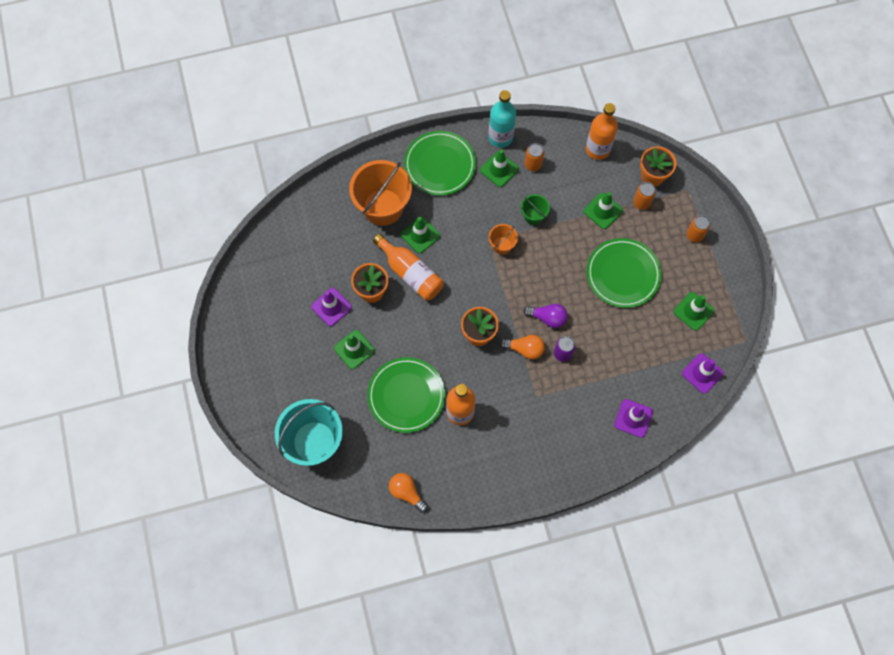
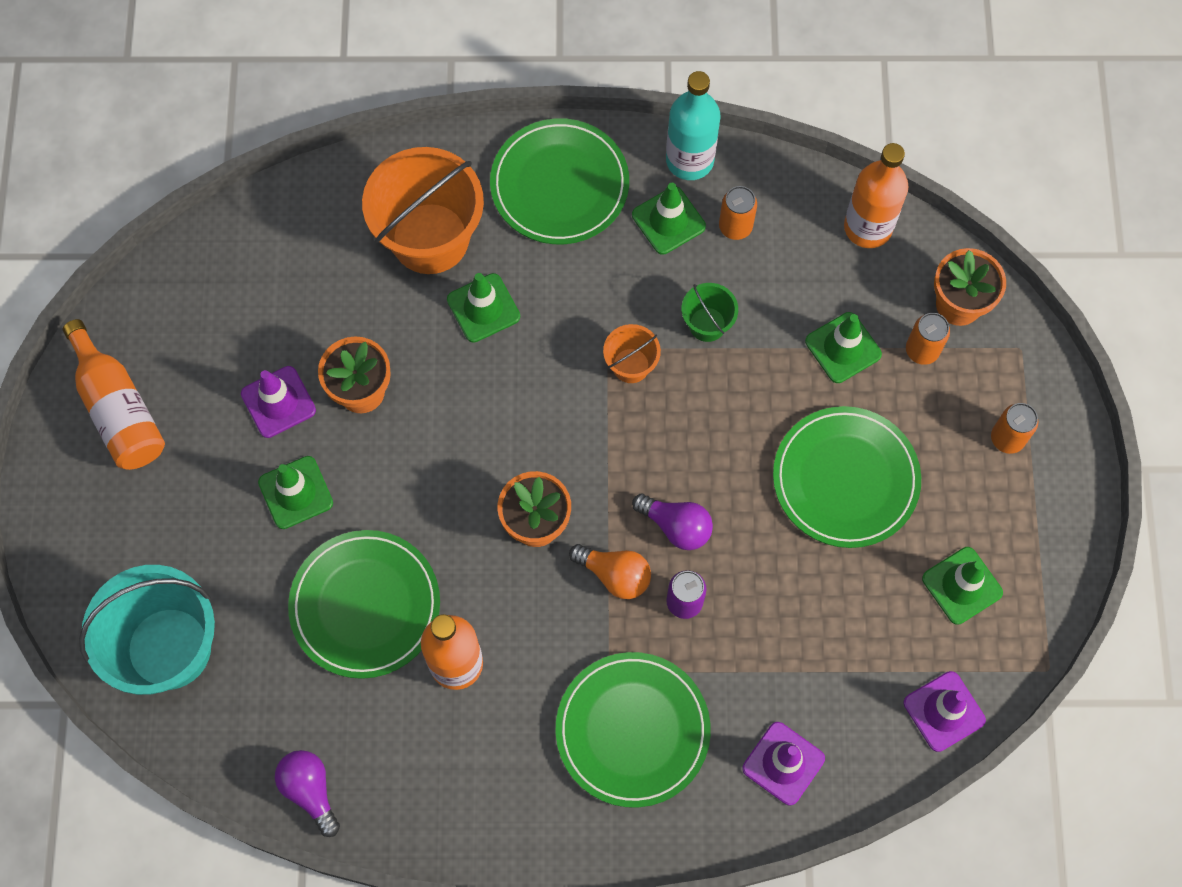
camera: 15 degrees right, 0 degrees up
orange bottle [373,234,444,301] -> orange bottle moved to [63,319,165,470]
orange light bulb [389,473,428,513] -> purple light bulb [275,750,340,837]
none -> green plate [556,652,711,808]

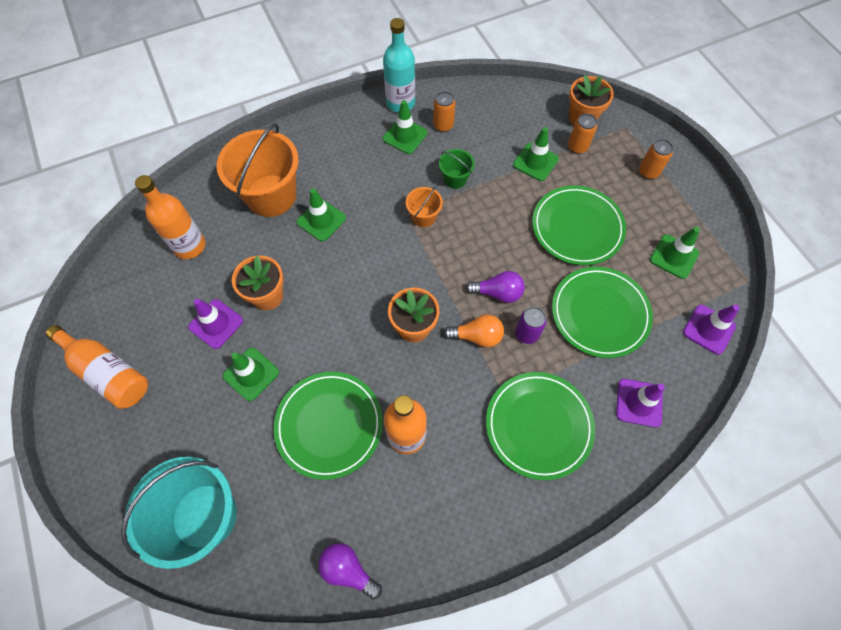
camera: 25 degrees left, 5 degrees down
green plate [490,118,629,244] -> green plate moved to [552,266,653,358]
orange bottle [844,143,909,248] -> orange bottle moved to [135,175,206,259]

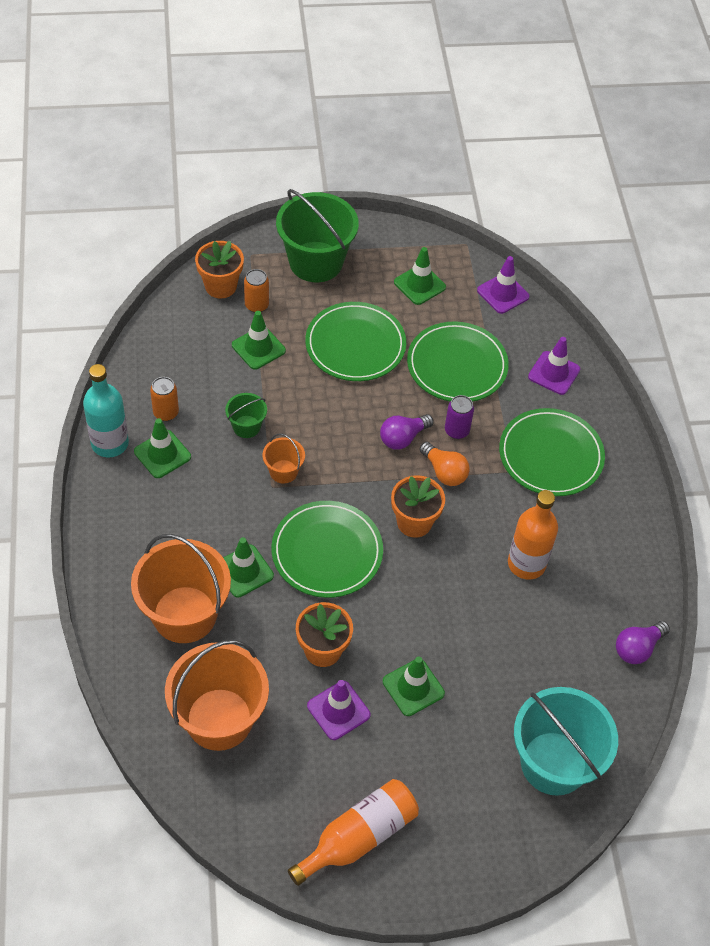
camera: 75 degrees left, 10 degrees down
orange bottle [135,175,206,259] -> orange bucket [165,640,269,751]
green plate [274,372,383,480] -> green plate moved to [271,501,383,598]
orange light bulb [443,314,504,347] -> orange light bulb turned 120 degrees clockwise [419,442,470,486]
purple light bulb [465,271,525,303] -> purple light bulb turned 150 degrees counterclockwise [380,414,434,450]
orange can [639,139,673,179] -> green bucket [276,189,359,282]

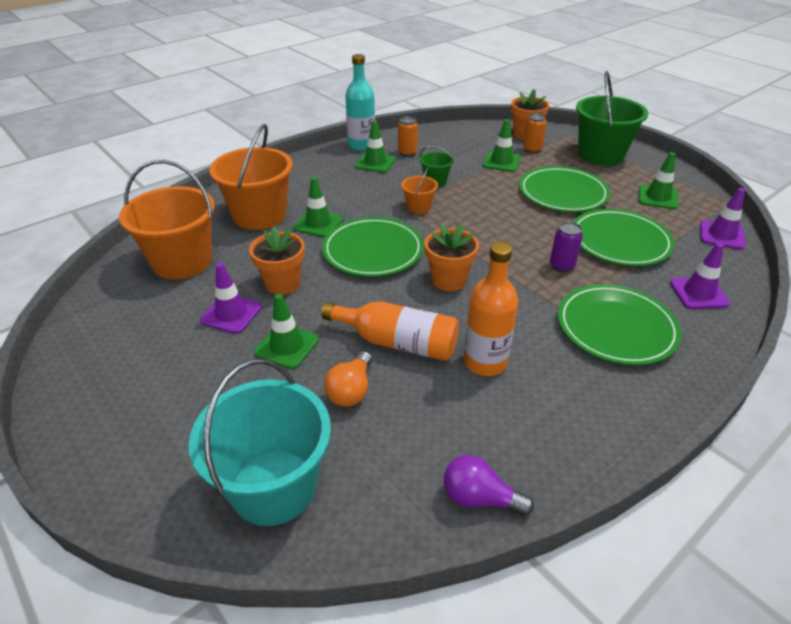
camera: 60 degrees right, 15 degrees down
orange bottle [288,779,419,886] -> orange bottle moved to [321,301,459,361]
purple light bulb [380,414,434,450] -> none
orange light bulb [419,442,470,486] -> orange light bulb moved to [324,351,372,406]

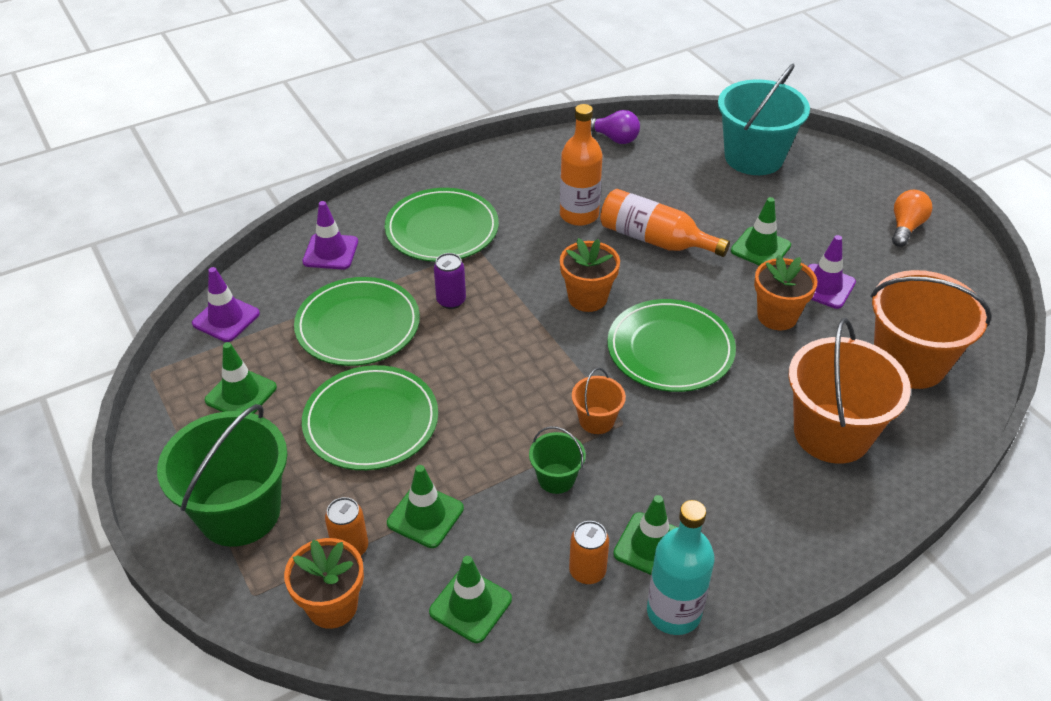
camera: 170 degrees left, 5 degrees up
green traffic cone [293,177,343,238] -> green traffic cone moved to [429,556,512,643]
orange light bulb [324,351,372,406] -> orange light bulb moved to [892,190,932,247]

